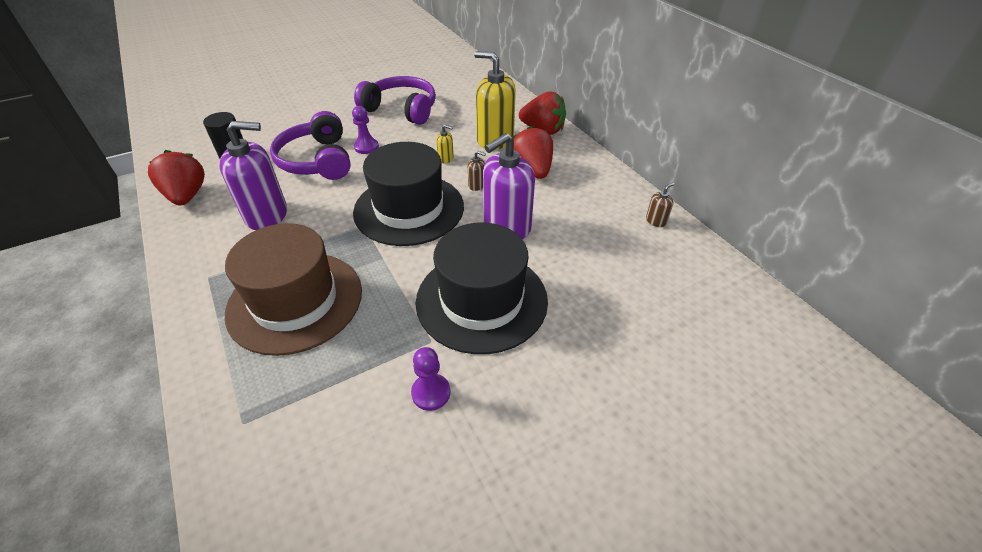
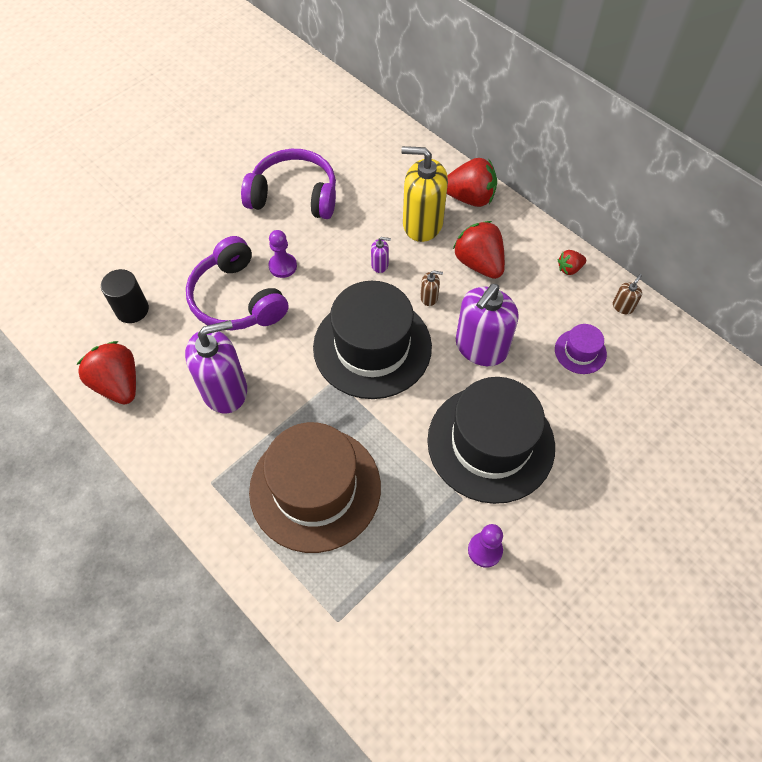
camera: 15 degrees left, 15 degrees up
yellow soap dispenser [436,125,454,163] -> purple soap dispenser [371,237,391,273]
none -> purple hat [555,324,607,374]
none -> red strawberry [558,250,586,275]

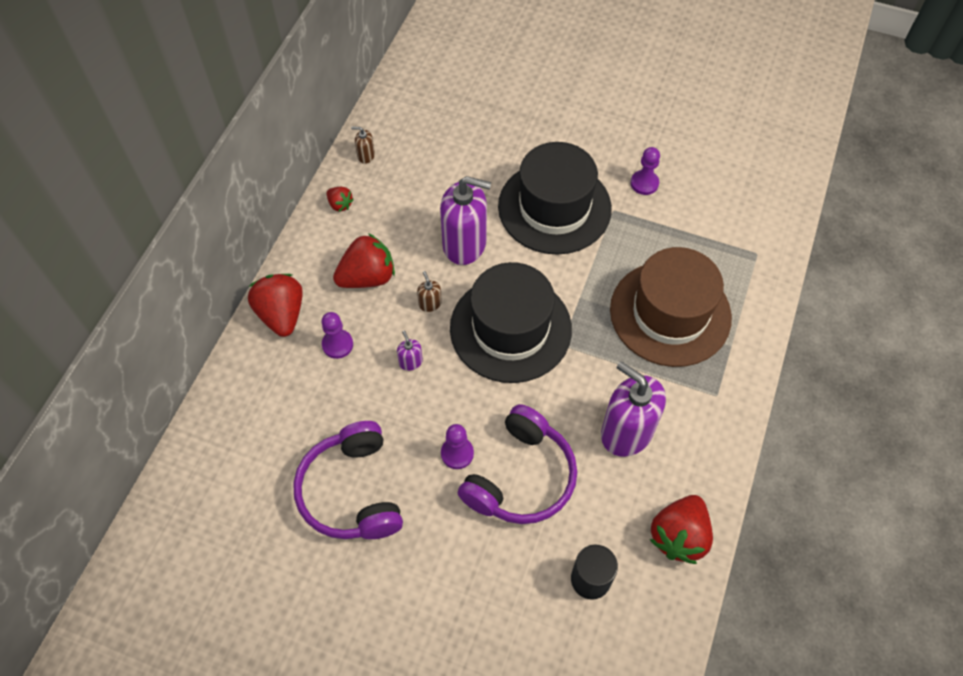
camera: 115 degrees left, 0 degrees up
yellow soap dispenser [401,146,448,242] -> purple pawn [321,312,353,359]
red strawberry [453,221,505,279] -> red strawberry turned 150 degrees counterclockwise [333,233,395,288]
purple hat [555,324,607,374] -> none

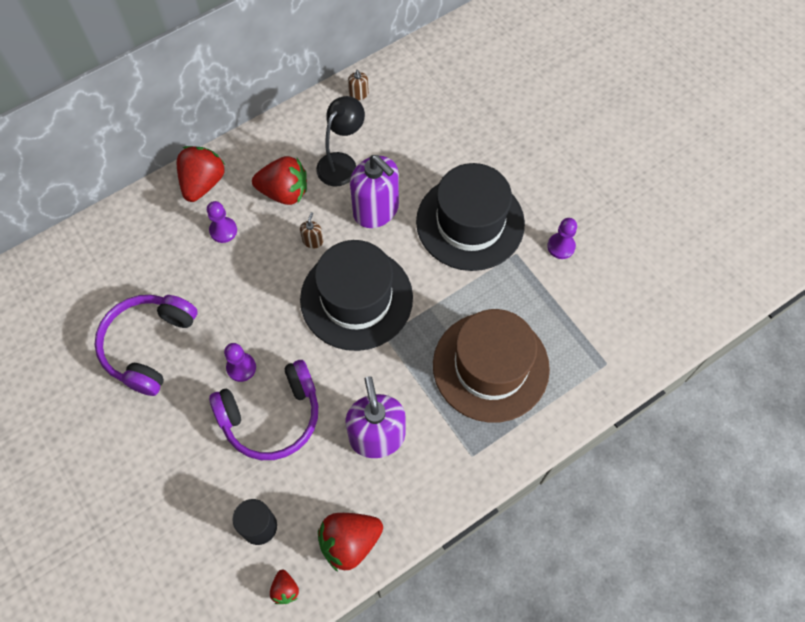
camera: 35 degrees right, 5 degrees up
red strawberry [326,187,354,212] -> red strawberry moved to [270,570,299,604]
brown soap dispenser [351,127,375,164] -> brown soap dispenser turned 150 degrees counterclockwise [348,70,369,100]
purple soap dispenser [397,330,423,371] -> none
none -> black lamp [316,96,365,187]

